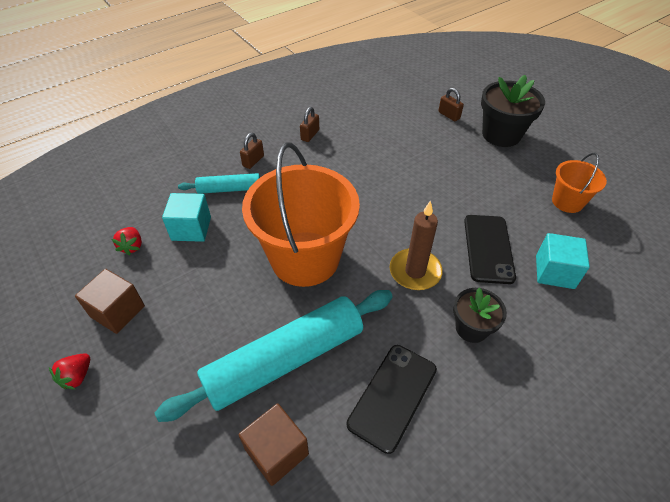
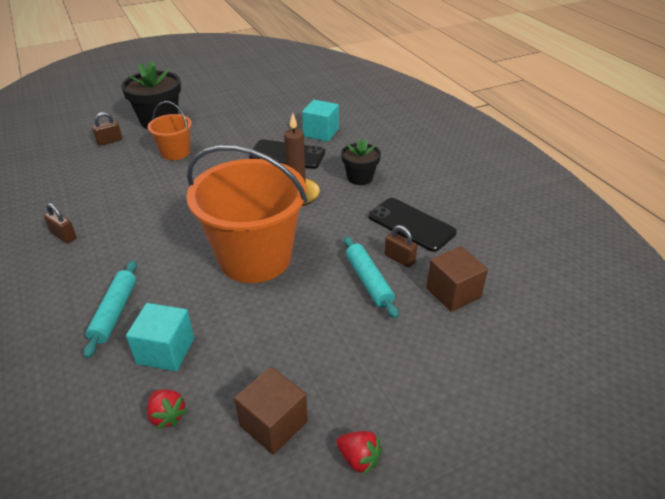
camera: 80 degrees left, 10 degrees down
red strawberry [112,227,142,256] -> red strawberry turned 45 degrees clockwise [147,389,188,429]
turquoise rolling pin [155,290,393,422] -> turquoise rolling pin [344,236,398,318], size x0.51
brown padlock [240,133,264,169] -> brown padlock moved to [384,225,418,268]
orange bucket [552,153,607,213] -> orange bucket moved to [147,101,192,160]

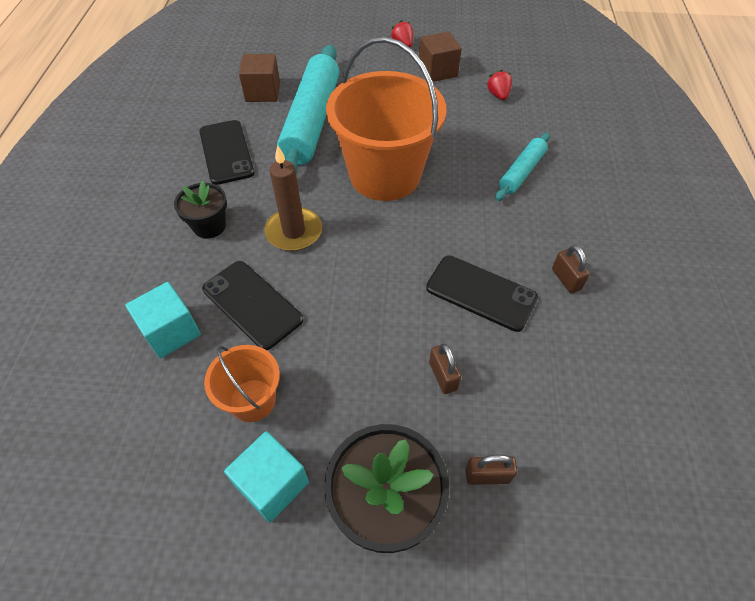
camera: 150 degrees left, 15 degrees up
turquoise cube [126,303,194,371] -> turquoise cube moved to [224,431,309,523]
orange bucket [147,101,192,160] -> orange bucket moved to [204,345,280,422]
turquoise rolling pin [344,236,398,318] -> turquoise rolling pin [277,45,339,174], size x1.97
brown padlock [384,225,418,268] -> brown padlock moved to [429,344,461,394]
none -> black phone [426,255,538,332]

